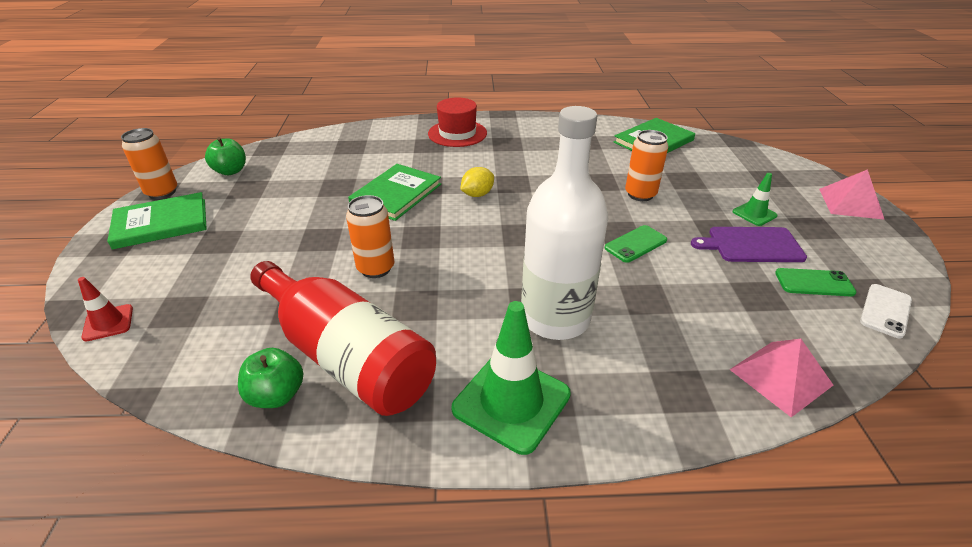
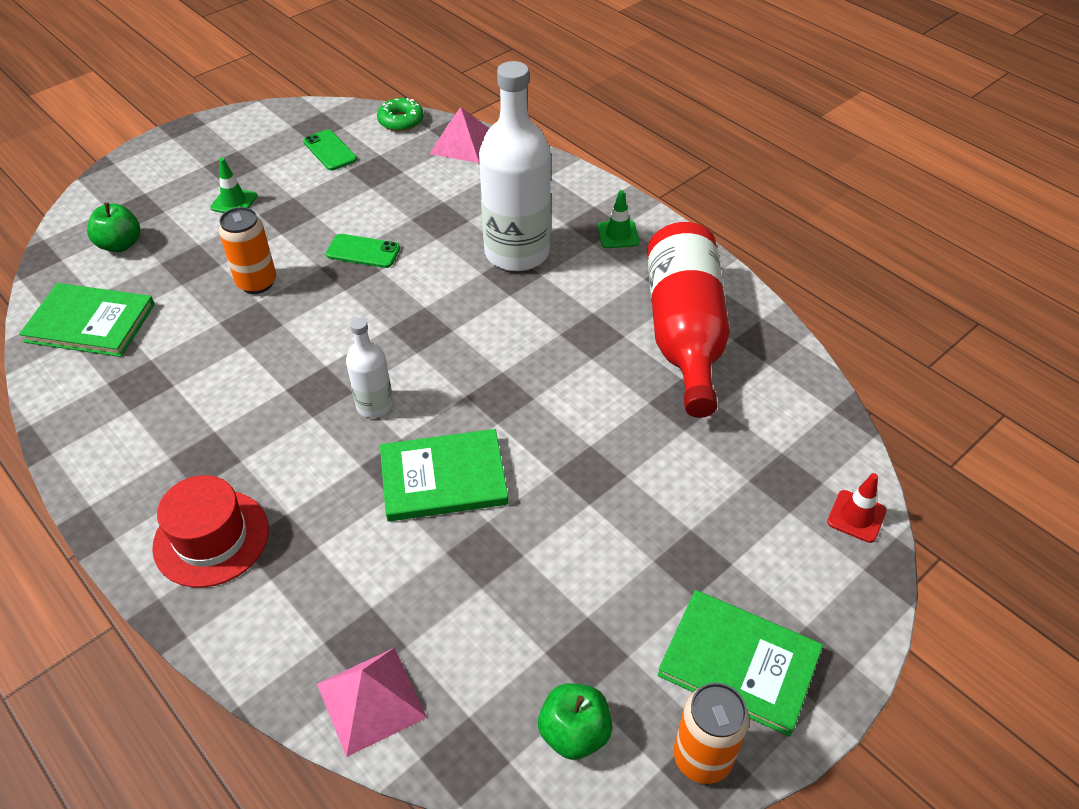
camera: 130 degrees left, 10 degrees up
green apple [238,348,303,408] -> green apple moved to [87,203,140,252]
orange can [346,195,395,278] -> none
green traffic cone [452,301,571,455] -> green traffic cone [598,190,639,248], size x0.51
yellow lemon [460,167,494,197] -> white bottle [346,317,393,418]
purple cutting board [691,227,807,262] -> none
pink pyramid [819,169,885,220] -> pink pyramid moved to [317,648,427,757]
white phone [860,284,912,338] -> none
none -> green donut [377,98,424,131]

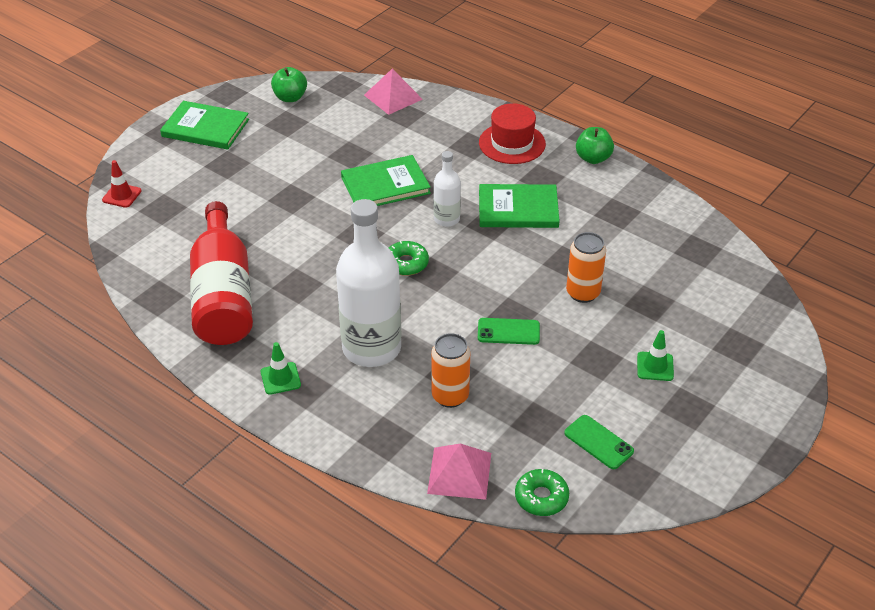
camera: 170 degrees right, 5 degrees down
green book [19,283,155,357] -> green book moved to [479,184,559,228]
green apple [87,203,140,252] -> green apple moved to [576,127,614,164]
orange can [674,682,749,784] -> orange can moved to [431,333,470,408]
none -> green donut [389,241,429,276]

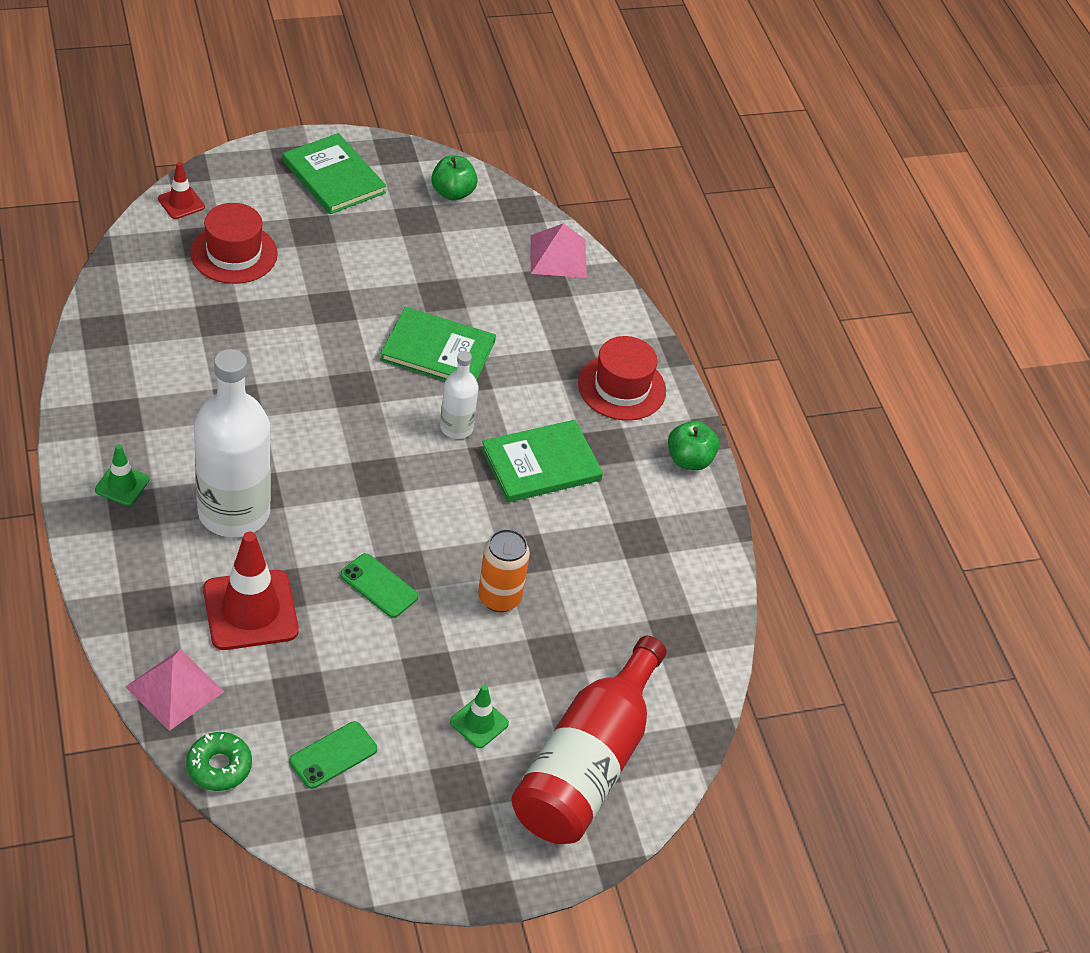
camera: 30 degrees right, 5 degrees up
red bottle [190,201,253,345] -> red bottle moved to [511,636,666,844]
green donut [389,241,429,276] -> none
orange can [431,333,470,408] -> red traffic cone [203,532,299,650]
green book [479,184,559,228] -> green book turned 60 degrees counterclockwise [481,420,603,503]
green phone [564,415,634,469] -> green phone turned 60 degrees clockwise [290,721,377,789]
none -> red hat [190,203,278,284]

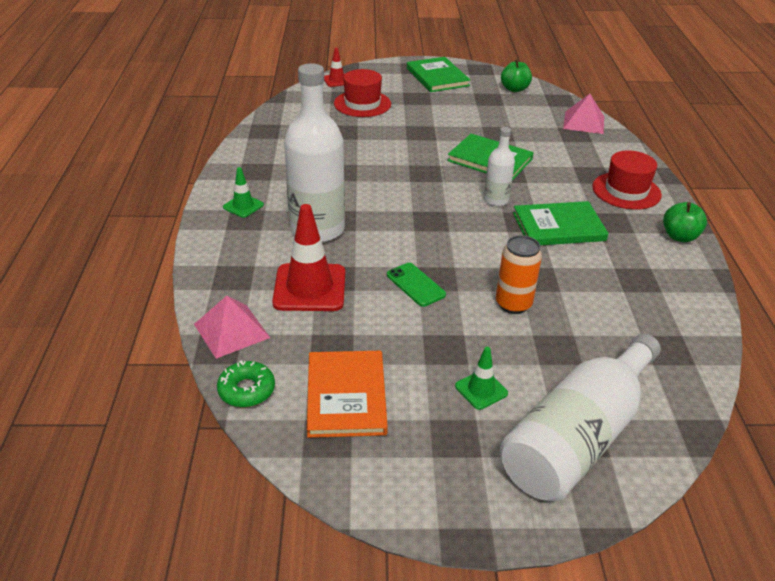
camera: 20 degrees right, 10 degrees down
green phone [290,721,377,789] -> orange book [307,351,388,438]
red bottle [511,636,666,844] -> white bottle [500,334,661,502]

